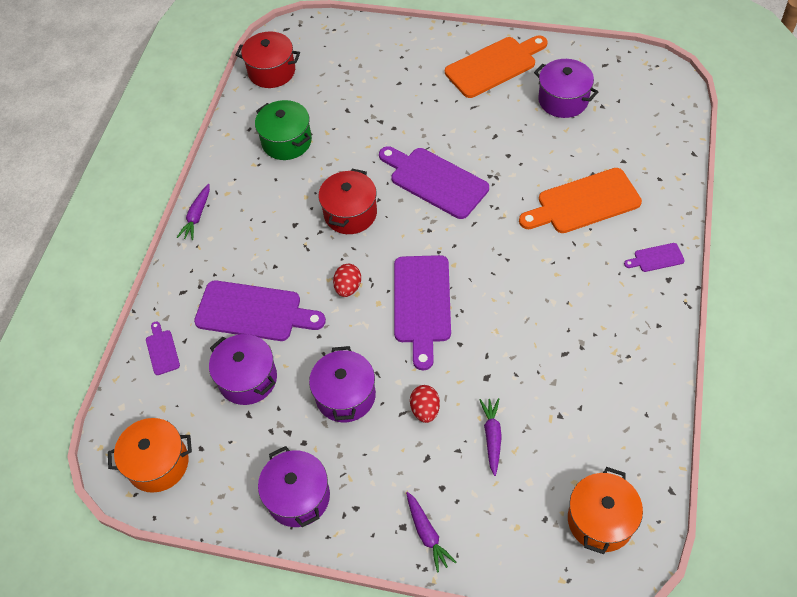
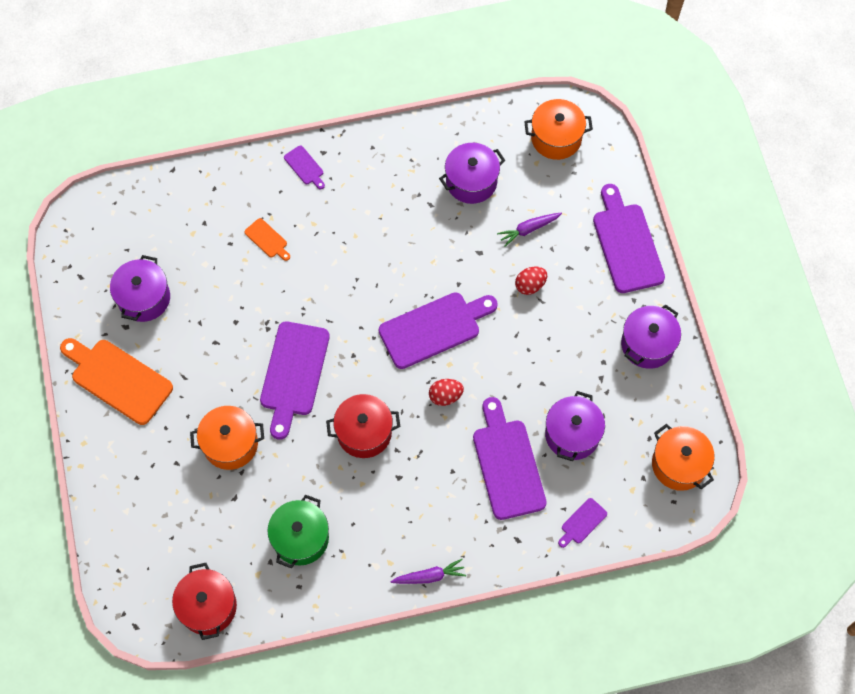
camera: 120 degrees left, 10 degrees up
purple pot [309,346,376,422] -> purple pot moved to [439,143,505,204]
purple carrot [406,492,456,573] -> purple cutting board [593,184,665,293]
orange cutting board [519,168,642,233] -> orange cutting board [244,218,290,261], size x0.46
none -> orange pot [190,406,264,470]

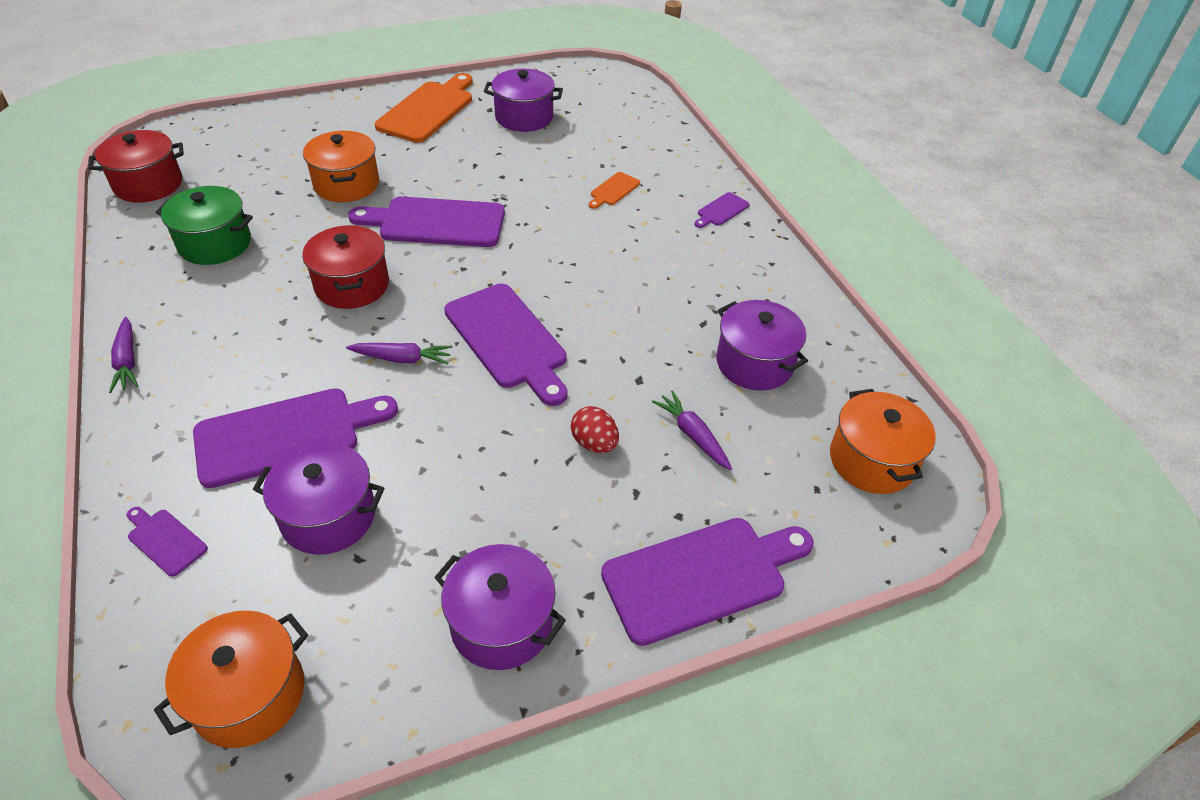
camera: 80 degrees right, 20 degrees down
red egg [429,379,464,406] -> purple carrot [346,343,452,365]

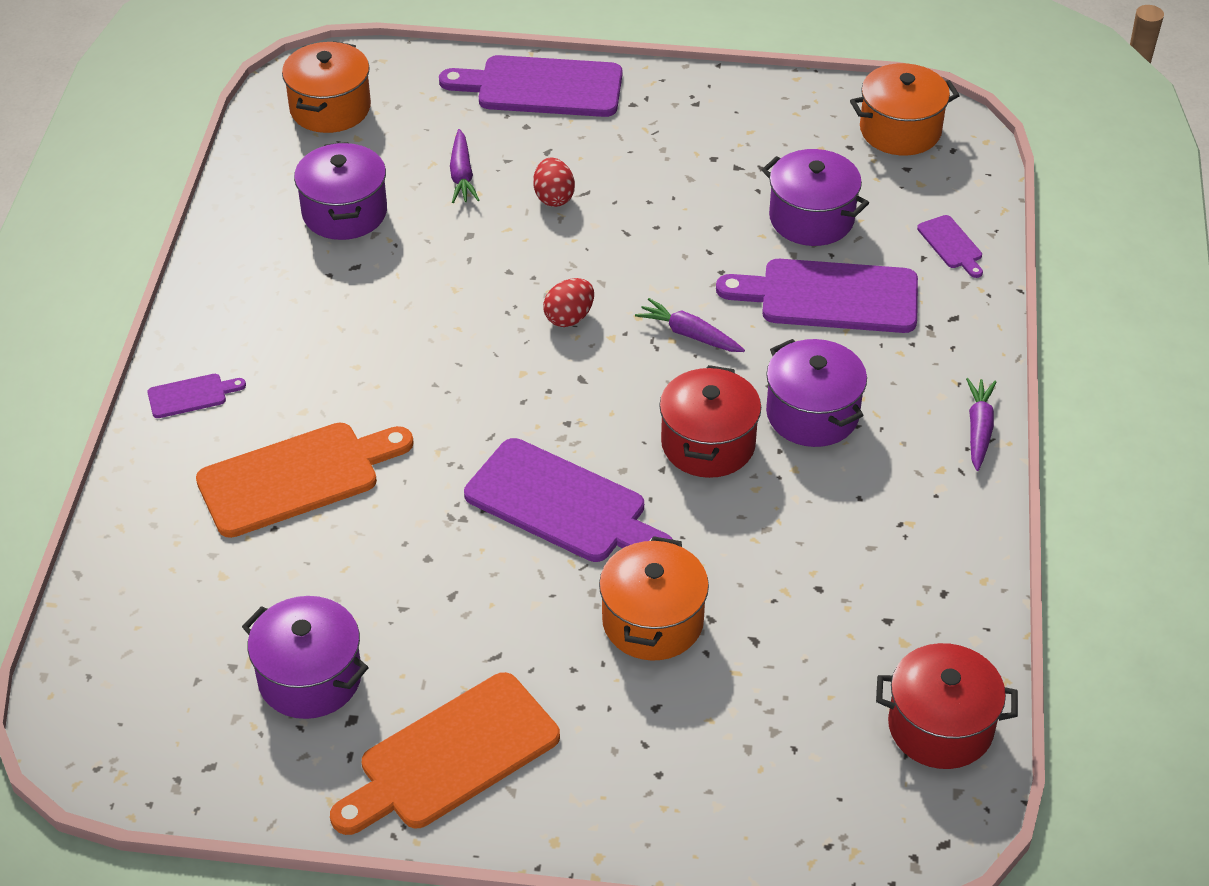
camera: 150 degrees left, 0 degrees up
green pot [156,186,253,265] -> none
purple pot [434,544,566,670] -> purple pot moved to [766,339,867,447]
purple cutting board [444,284,568,406] -> red egg [543,278,594,327]
orange cutting board [589,172,640,209] -> orange cutting board [196,422,414,538], size x2.17

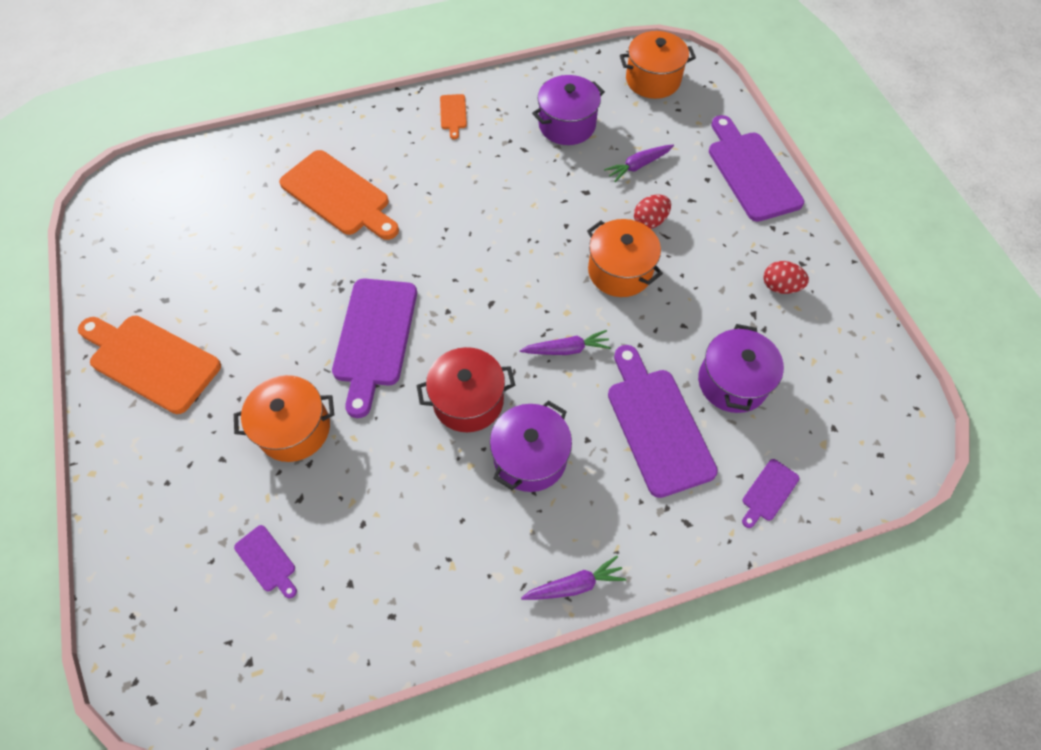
camera: 65 degrees right, 15 degrees up
purple cutting board [147,374,246,418] -> purple cutting board moved to [234,525,297,599]
purple pot [242,596,369,719] -> none
red egg [543,278,594,327] -> red egg moved to [763,261,809,294]
purple carrot [635,298,745,352] -> purple carrot turned 75 degrees clockwise [520,330,611,355]
orange pot [850,63,960,155] -> orange pot moved to [587,219,663,297]
red pot [876,643,1018,769] -> none
none -> orange cutting board [440,94,467,139]

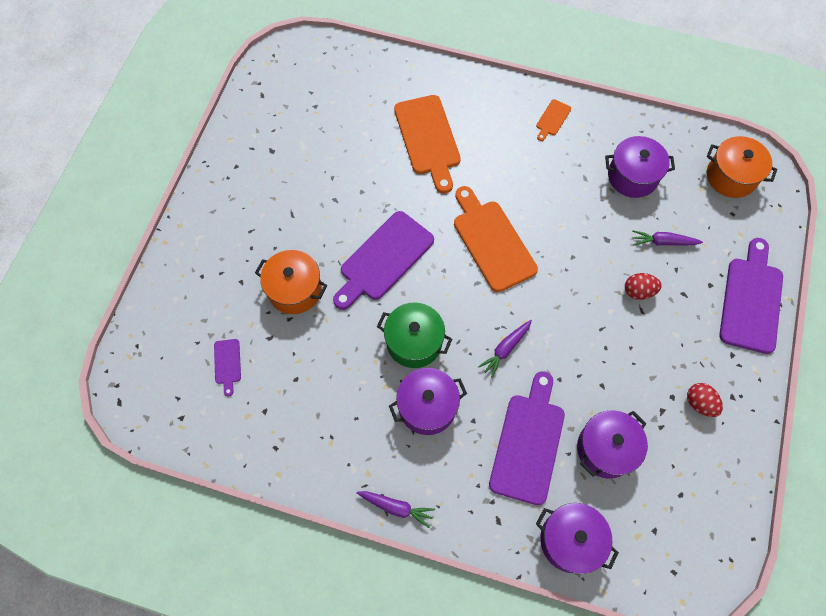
camera: 35 degrees right, 5 degrees up
orange cutting board [78,316,221,414] -> orange cutting board moved to [454,186,538,292]
red pot [417,347,515,432] -> green pot [377,302,452,368]
purple carrot [520,330,611,355] -> purple carrot turned 105 degrees clockwise [478,320,532,378]
orange pot [587,219,663,297] -> none
purple cutting board [742,459,800,528] -> purple pot [536,503,619,574]

